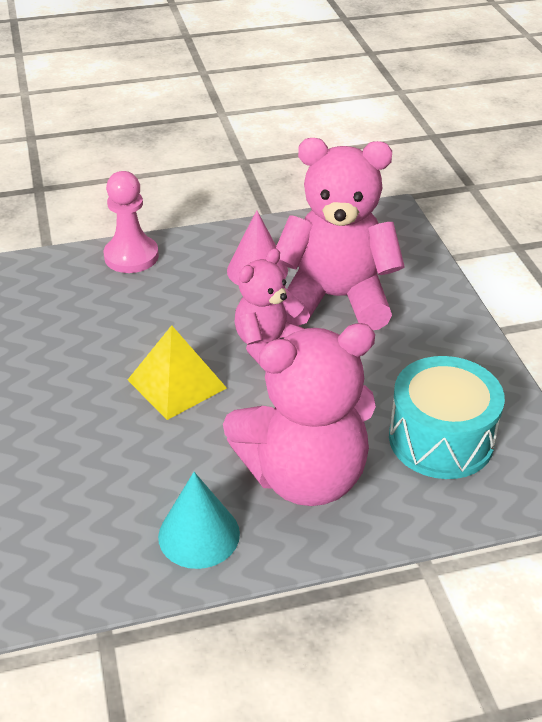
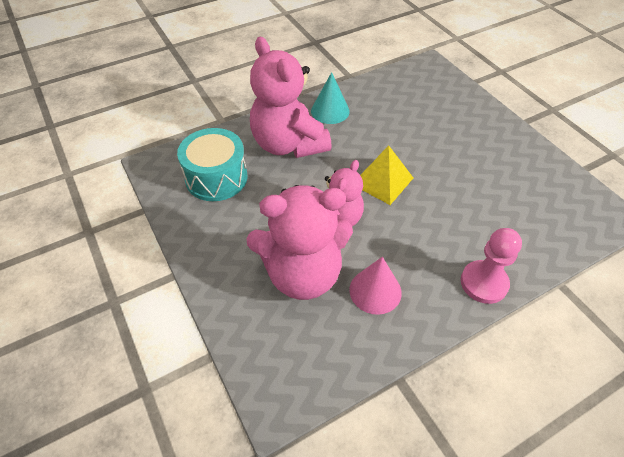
camera: 165 degrees right, 10 degrees up
pink teddy bear [223,323,376,506] -> pink teddy bear turned 90 degrees counterclockwise [250,37,332,158]

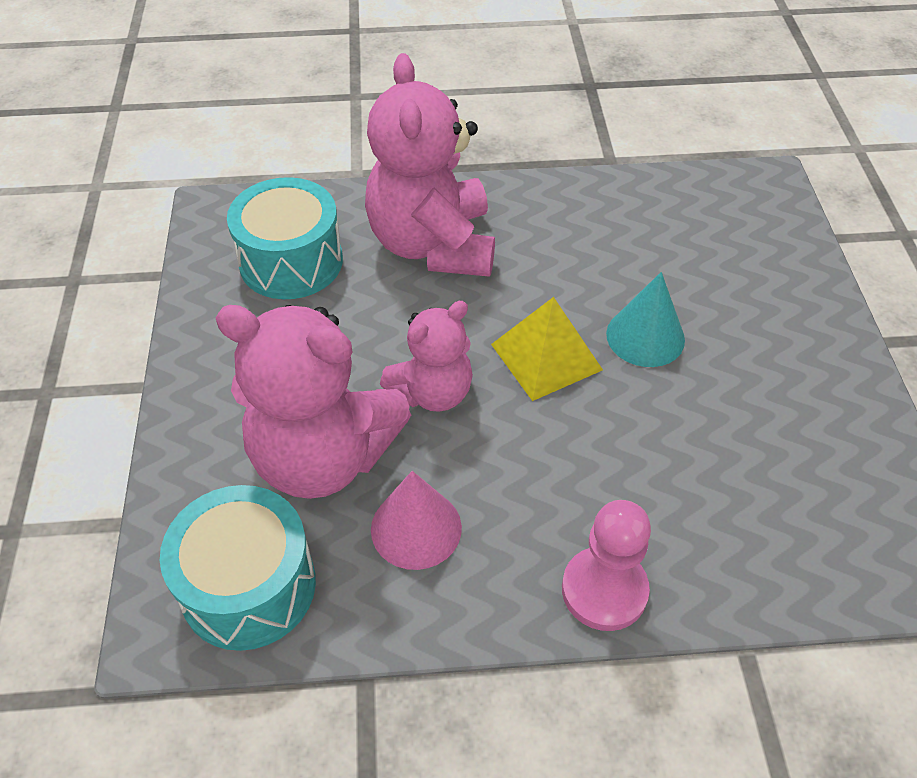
camera: 25 degrees right, 0 degrees up
turquoise cone [311,72,350,124] -> turquoise cone moved to [606,272,685,367]
none -> turquoise drum [160,485,316,651]

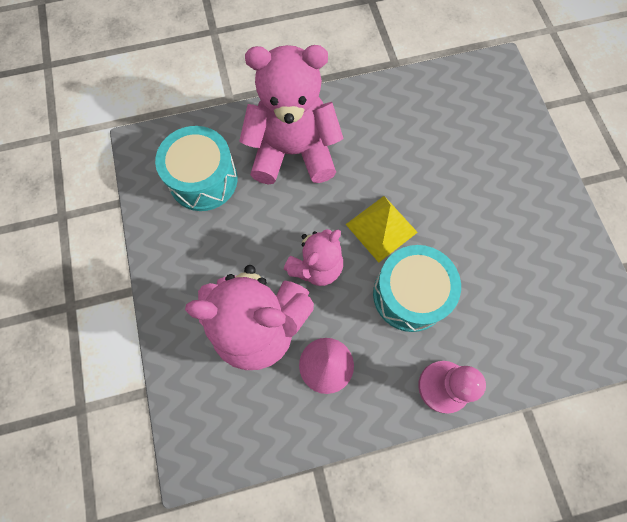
camera: 10 degrees left, 20 degrees up
turquoise drum [160,485,316,651] -> turquoise drum moved to [373,245,461,332]
pink teddy bear [365,53,495,277] -> pink teddy bear turned 105 degrees clockwise [239,45,344,184]
turquoise cone [606,272,685,367] -> none

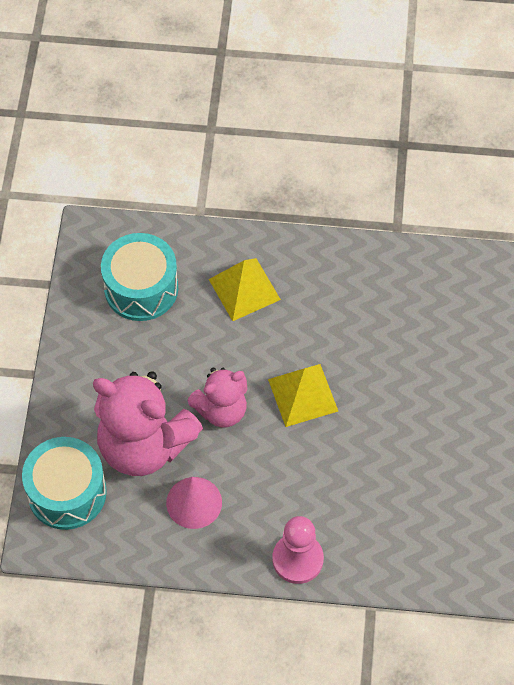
camera: 20 degrees right, 10 degrees down
pink teddy bear [239,45,344,184] -> yellow pyramid [209,258,281,321]
turquoise drum [373,245,461,332] -> turquoise drum moved to [22,437,107,530]

